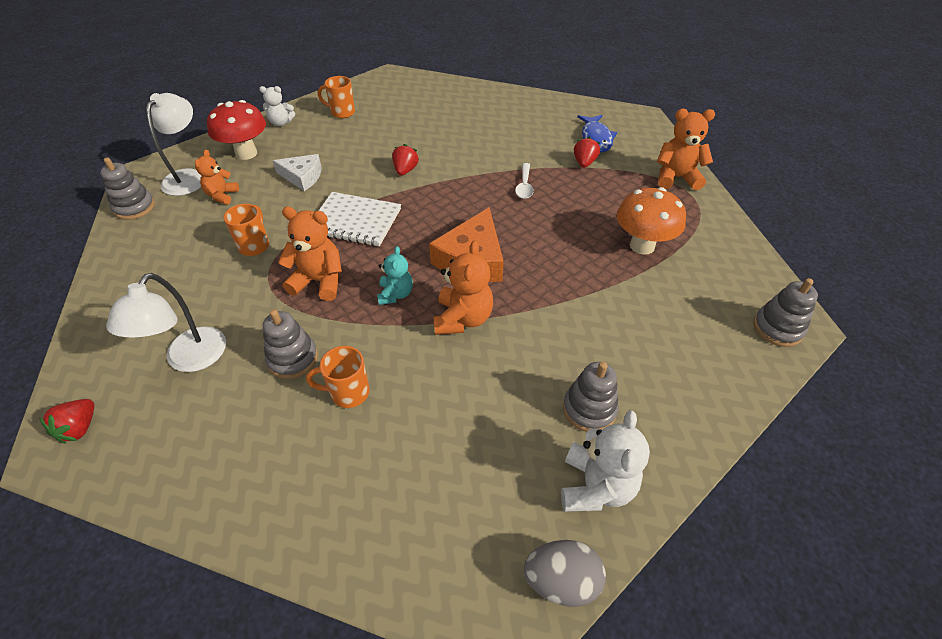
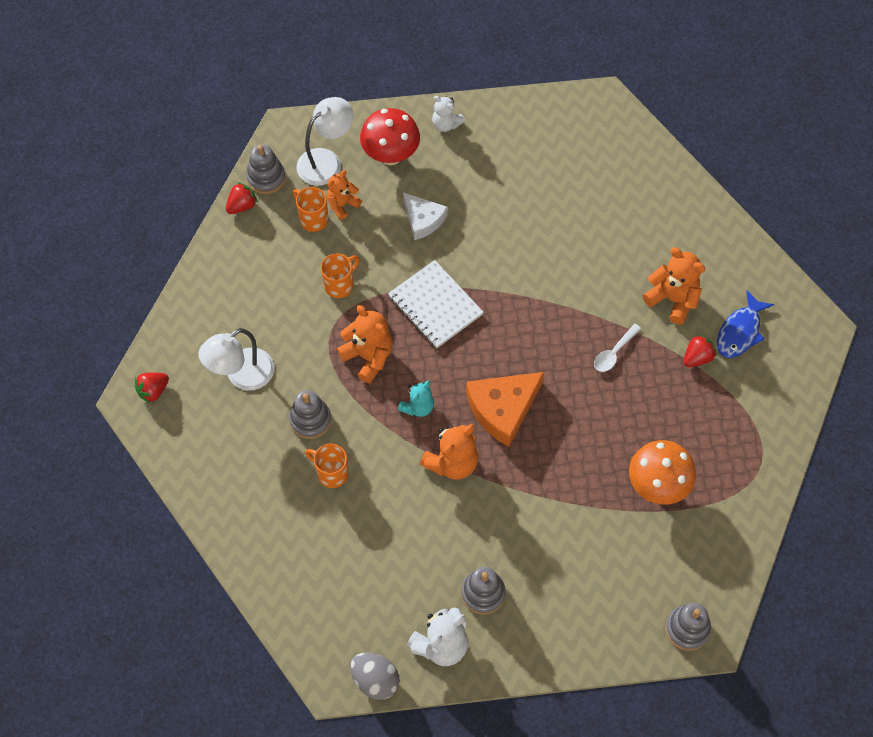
camera: 35 degrees right, 15 degrees up
orange mug [318,76,355,118] -> orange mug moved to [293,187,328,232]
red strawberry [392,144,419,176] -> red strawberry moved to [226,182,258,214]
orange teddy bear [657,109,715,190] -> orange teddy bear moved to [643,247,705,324]

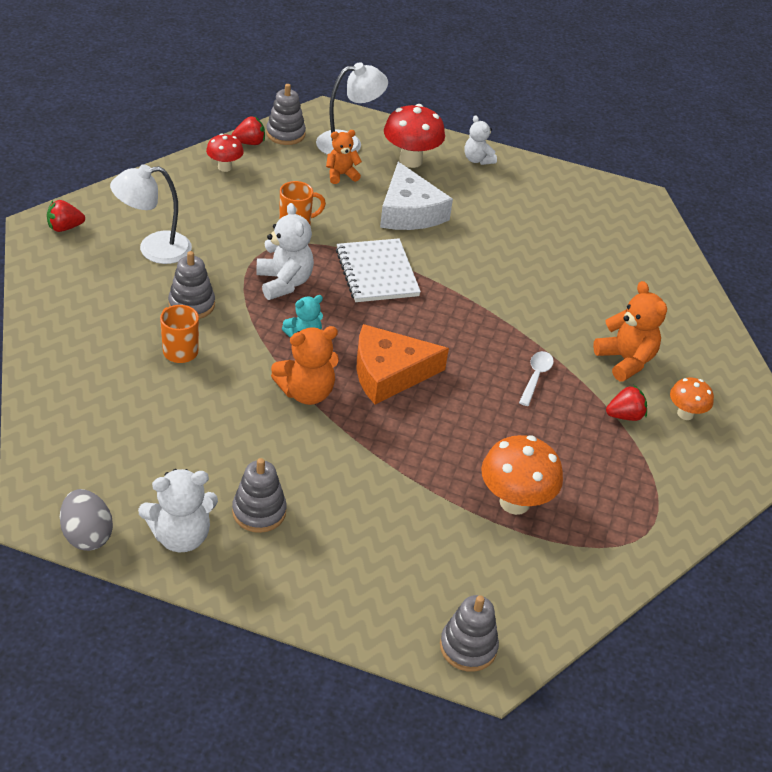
camera: 20 degrees right, 20 degrees down
orange mug [293,187,328,232] -> none
orange teddy bear [337,305,393,383] -> white teddy bear [256,203,314,300]
white cheese [403,192,448,240] -> white cheese [380,162,453,230], size x1.55
white spoon [594,324,641,372] -> white spoon turned 135 degrees clockwise [519,351,554,406]
blue fish [717,290,774,358] -> orange mushroom [670,377,714,420]
none -> red mushroom [206,133,244,172]

